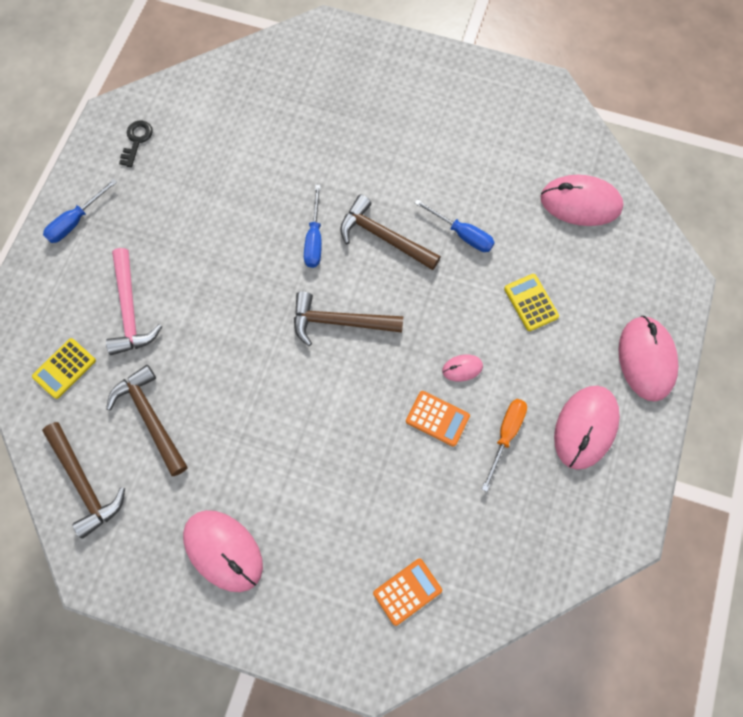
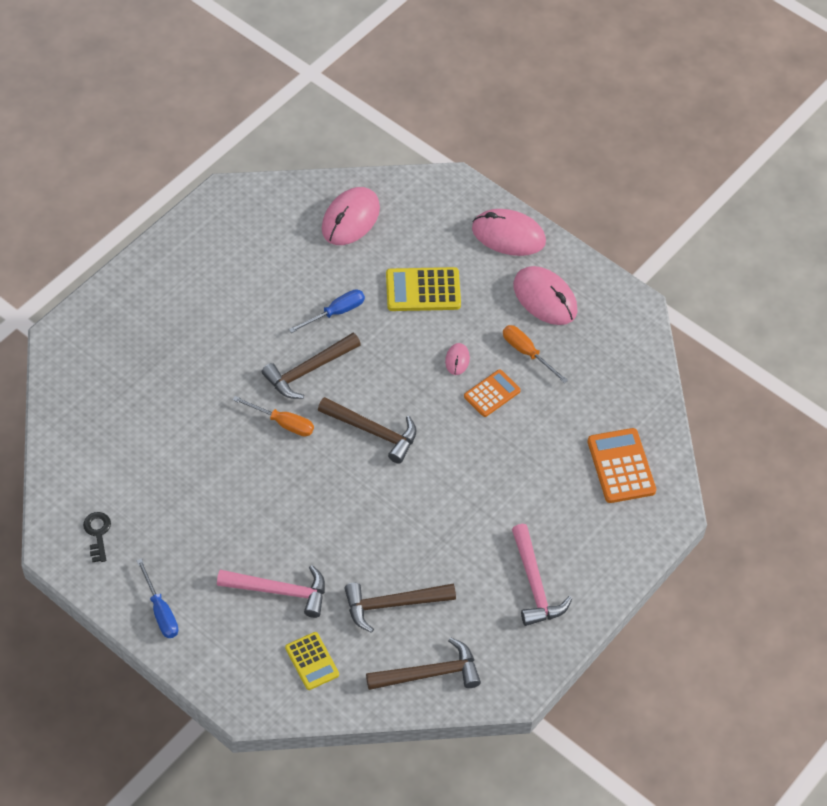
camera: 70 degrees left, 15 degrees down
black key [119,121,153,167] -> black key turned 45 degrees clockwise [83,512,111,562]
pink mouse [183,510,263,592] -> pink hammer [512,524,572,626]
brown hammer [294,292,403,346] -> brown hammer turned 90 degrees counterclockwise [318,397,416,464]
blue screwdriver [304,185,322,268] -> orange screwdriver [233,396,314,437]
orange calculator [373,559,442,626] -> orange calculator [587,428,656,503], size x1.53
yellow calculator [504,274,559,331] -> yellow calculator [386,267,461,311], size x1.53

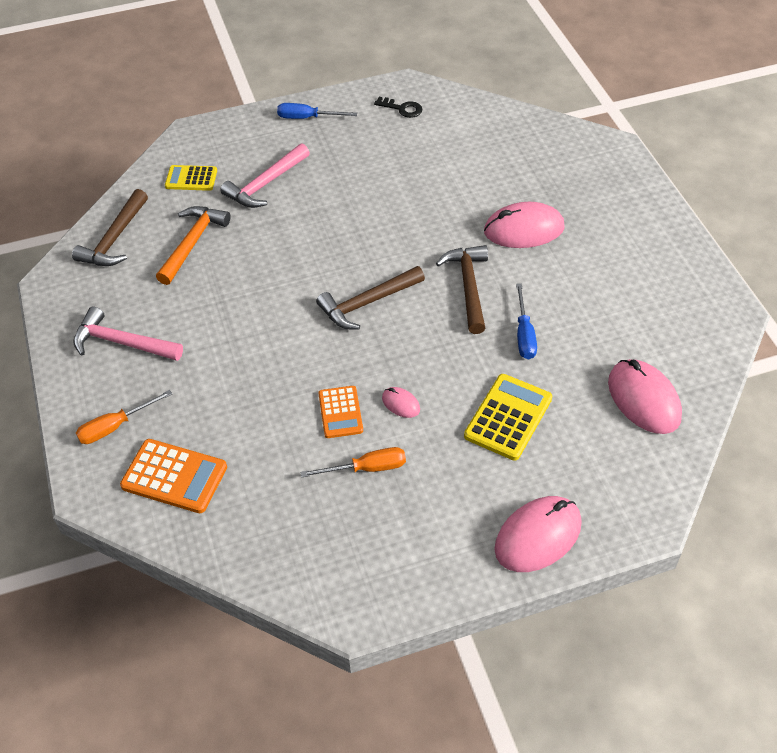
camera: 125 degrees right, 5 degrees down
orange screwdriver [233,396,314,437] -> orange screwdriver moved to [76,390,172,444]
brown hammer [344,583,456,633] -> orange hammer [156,206,231,285]
pink mouse [513,266,577,325] -> pink mouse moved to [484,202,565,248]

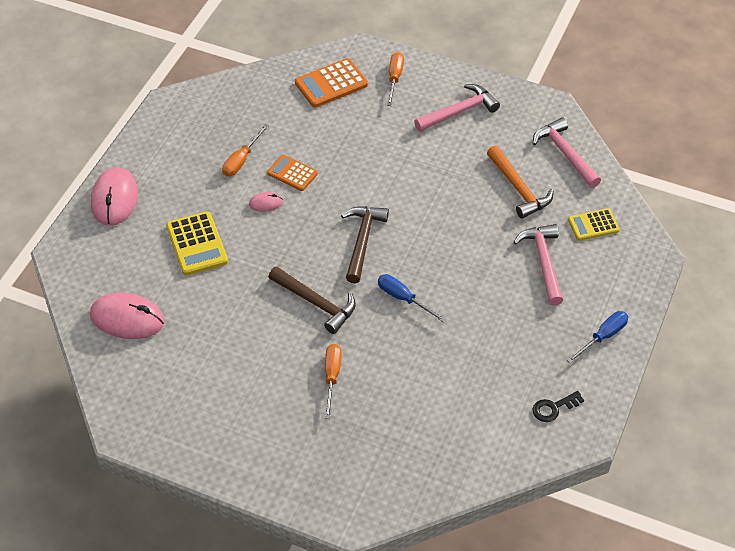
camera: 130 degrees right, 0 degrees up
brown hammer [72,189,148,266] -> pink hammer [533,117,601,188]
yellow calculator [165,165,217,191] -> yellow calculator turned 150 degrees counterclockwise [568,209,620,241]
pink mouse [484,202,565,248] -> orange screwdriver [325,344,342,419]
blue screwdriver [516,283,537,359] -> blue screwdriver moved to [378,274,447,323]

